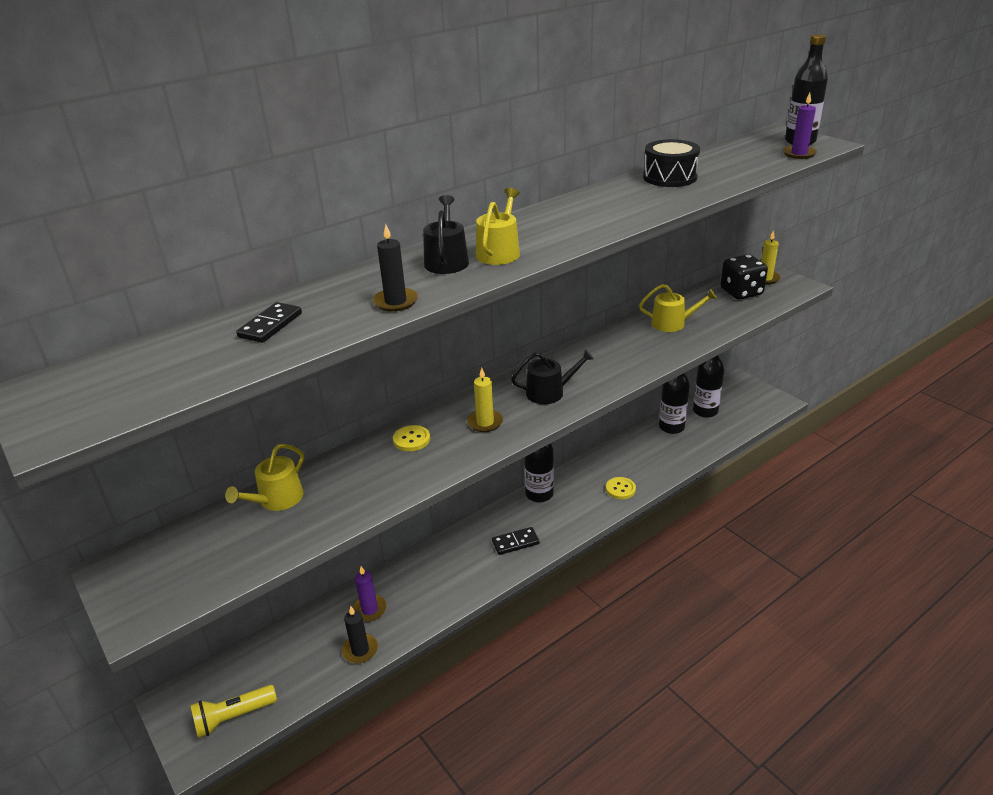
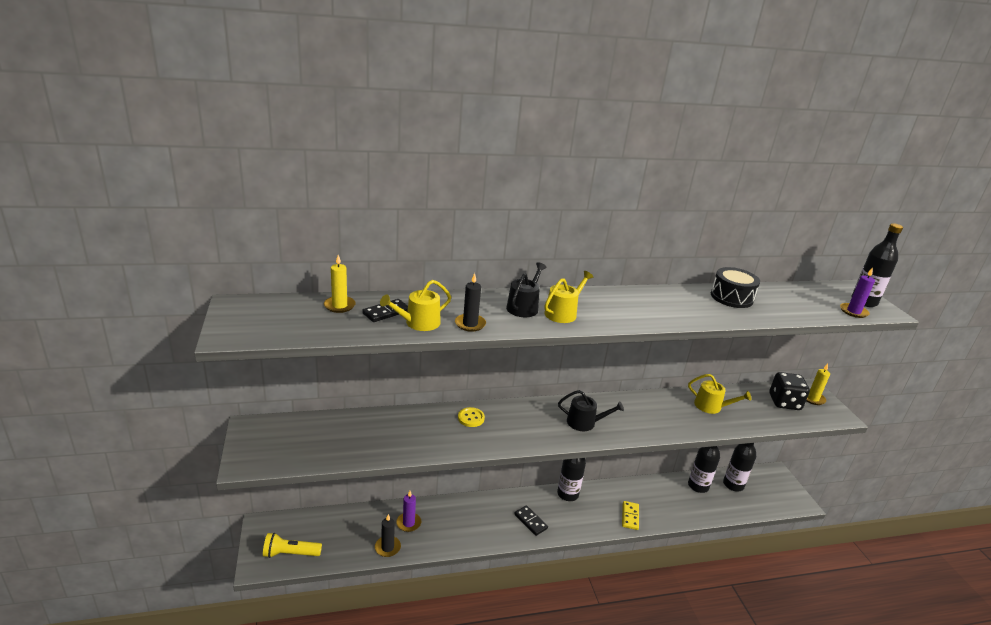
camera: 20 degrees right, 5 degrees down
yellow watering can [225,444,304,511] -> yellow watering can moved to [380,280,451,331]
yellow candle [467,368,503,432] -> yellow candle moved to [324,255,356,313]
black domino [492,527,540,555] -> black domino turned 45 degrees clockwise [514,505,548,536]
yellow button [606,477,636,499] -> yellow domino [622,501,639,530]

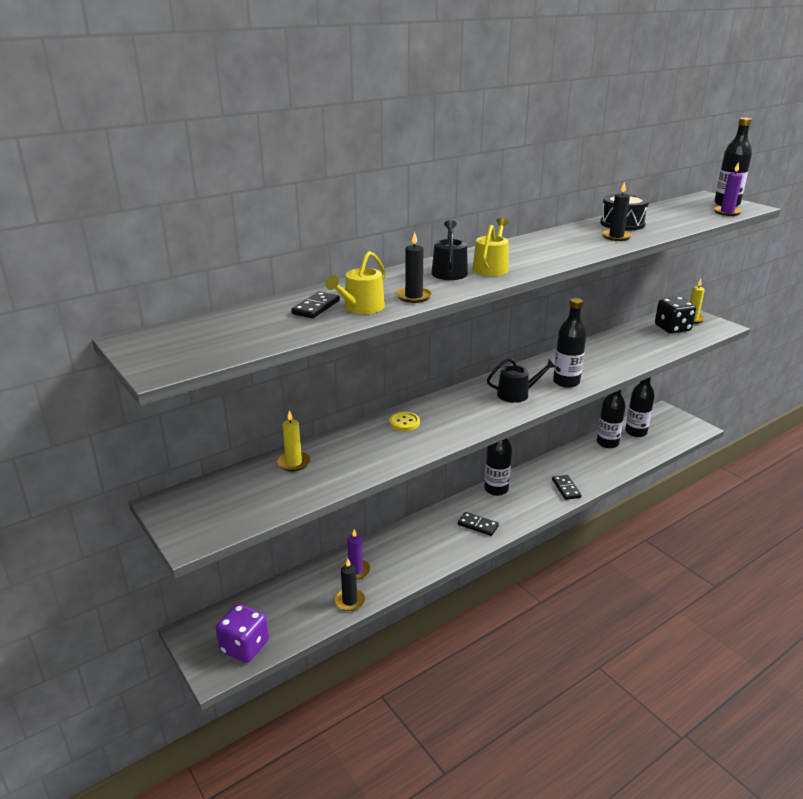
camera: 20 degrees left, 0 degrees up
yellow flashlight [263,533,322,558] -> purple dice [216,604,269,663]
yellow candle [324,255,356,313] -> yellow candle moved to [277,410,311,471]
yellow domino [622,501,639,530] -> black domino [552,475,582,500]
yellow watering can [688,374,751,414] -> none
none -> black bottle [553,298,587,388]
none -> black candle [602,182,632,241]

